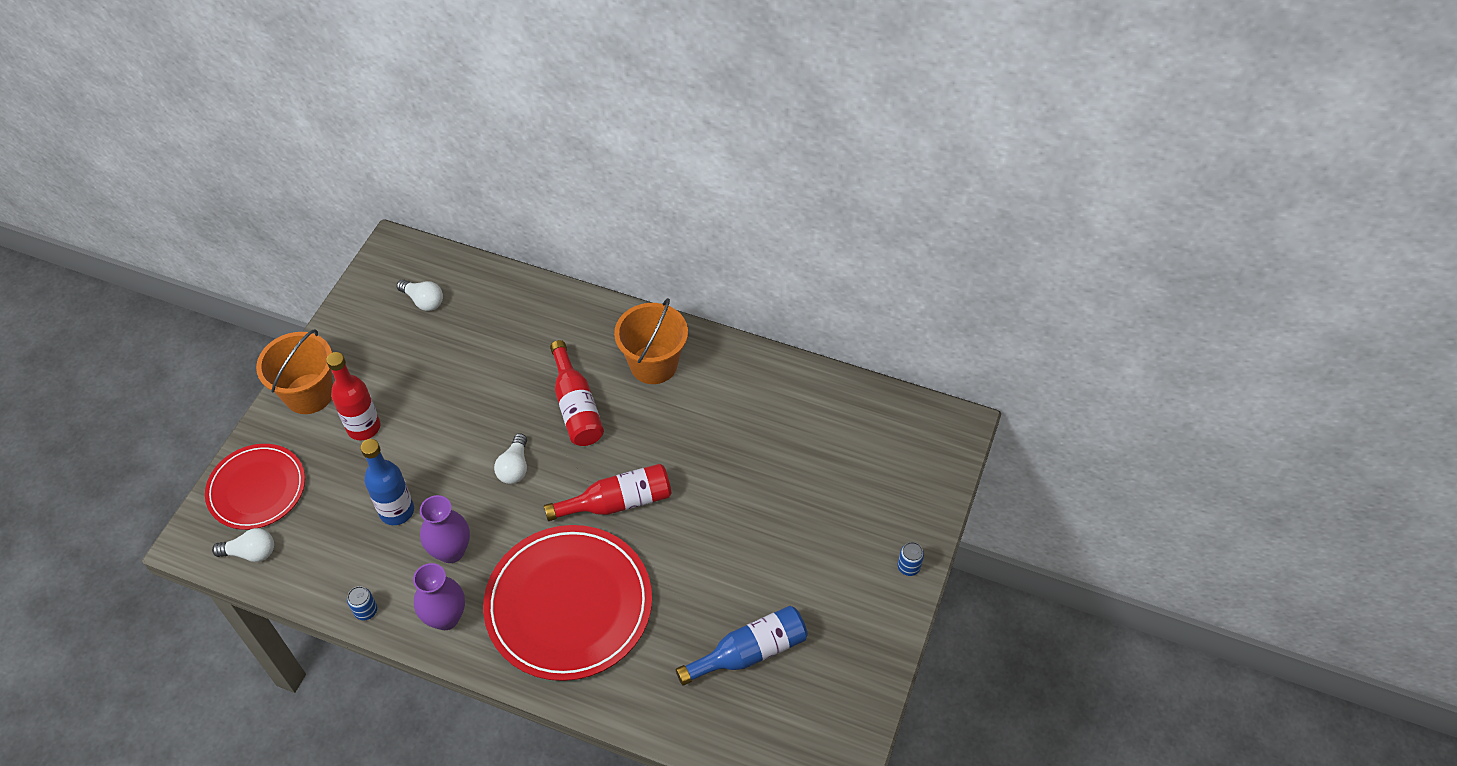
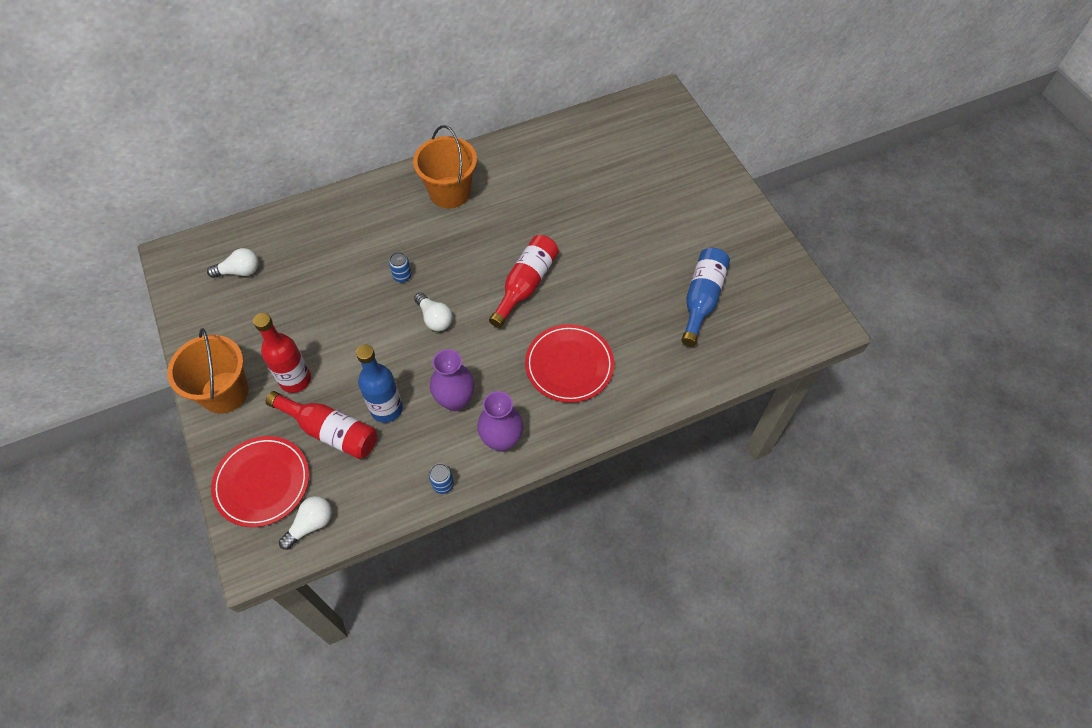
camera: 45 degrees left, 5 degrees up
red plate [483,525,652,681] -> red plate [525,324,614,403], size x0.62
red bottle [550,340,604,446] -> red bottle moved to [266,391,377,459]
blue can [898,542,924,576] -> blue can moved to [389,252,412,283]

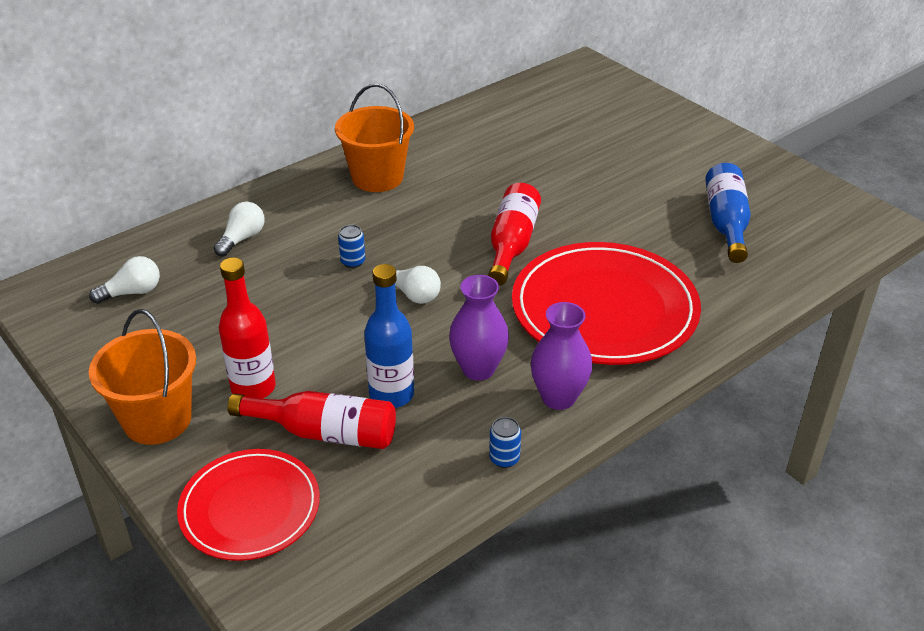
camera: 15 degrees left, 20 degrees down
white light bulb [279,496,332,550] -> white light bulb moved to [214,202,264,257]
red plate [525,324,614,403] -> red plate [512,242,701,365], size x1.62

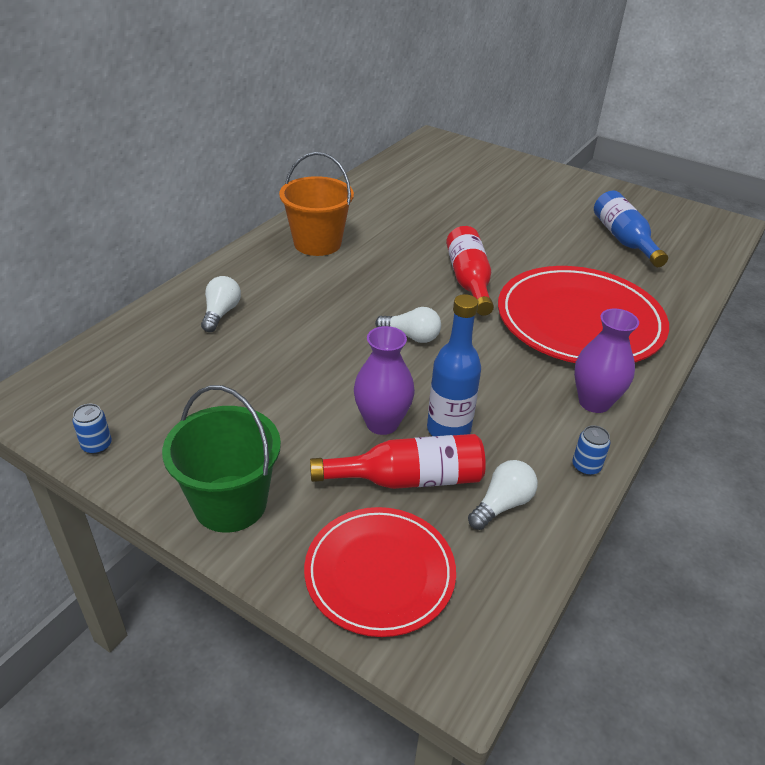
camera: 20 degrees left, 0 degrees up
white light bulb [89,256,160,304] -> white light bulb moved to [468,460,538,530]
orange bucket [89,309,196,445] -> green bucket [162,385,281,533]
red bottle [219,258,276,399] -> none
blue can [338,225,365,268] -> blue can moved to [72,404,112,454]
purple vase [449,275,509,381] -> purple vase moved to [354,326,415,435]

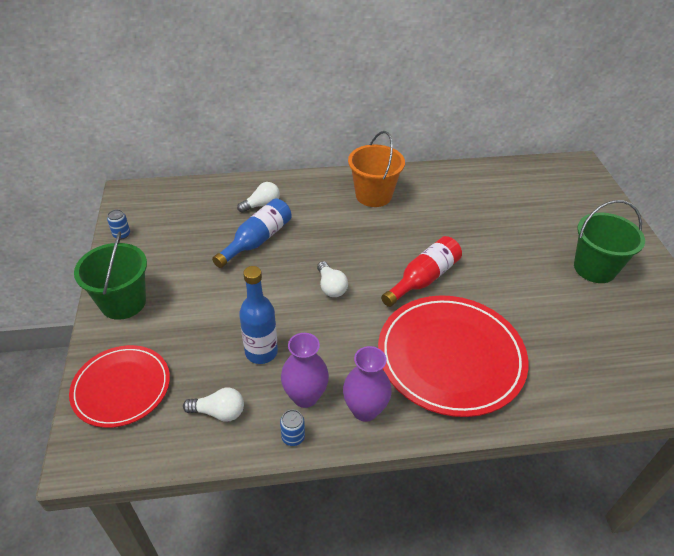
camera: 50 degrees right, 5 degrees up
red bottle [310,434,486,489] -> none
purple vase [354,326,415,435] -> purple vase moved to [281,333,329,408]
blue bottle [594,190,668,267] -> blue bottle moved to [212,199,292,268]
none -> green bucket [574,200,645,283]

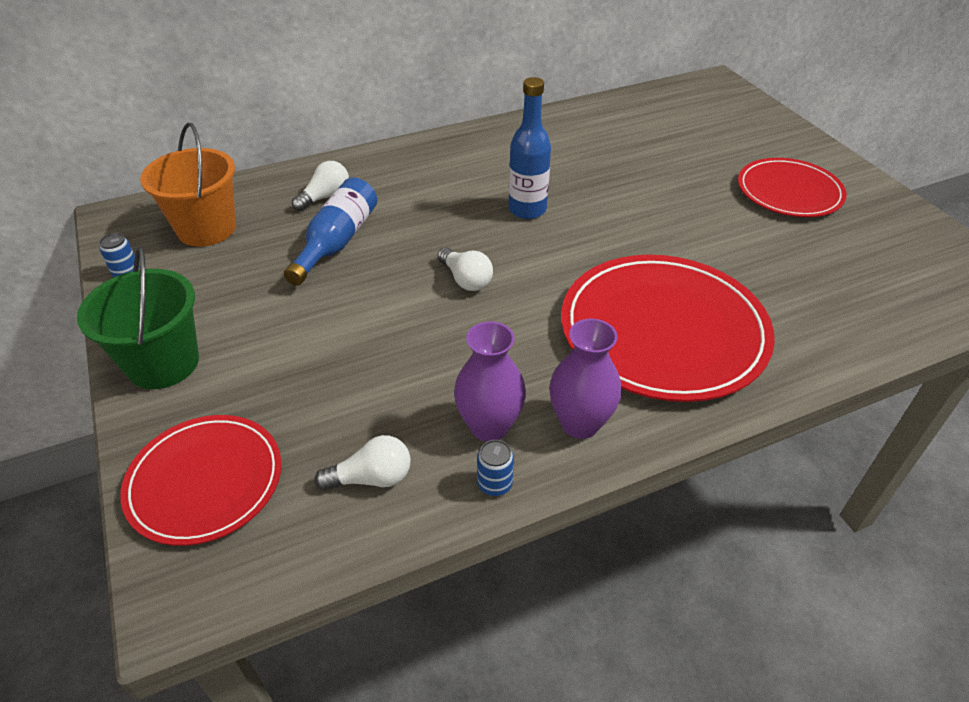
camera: 15 degrees left, 0 degrees up
blue bottle [239,266,278,364] -> blue bottle moved to [509,77,551,219]
orange bucket [348,131,405,207] -> orange bucket moved to [140,123,236,247]
red bottle [381,236,462,307] -> none
green bucket [574,200,645,283] -> red plate [738,158,847,217]

